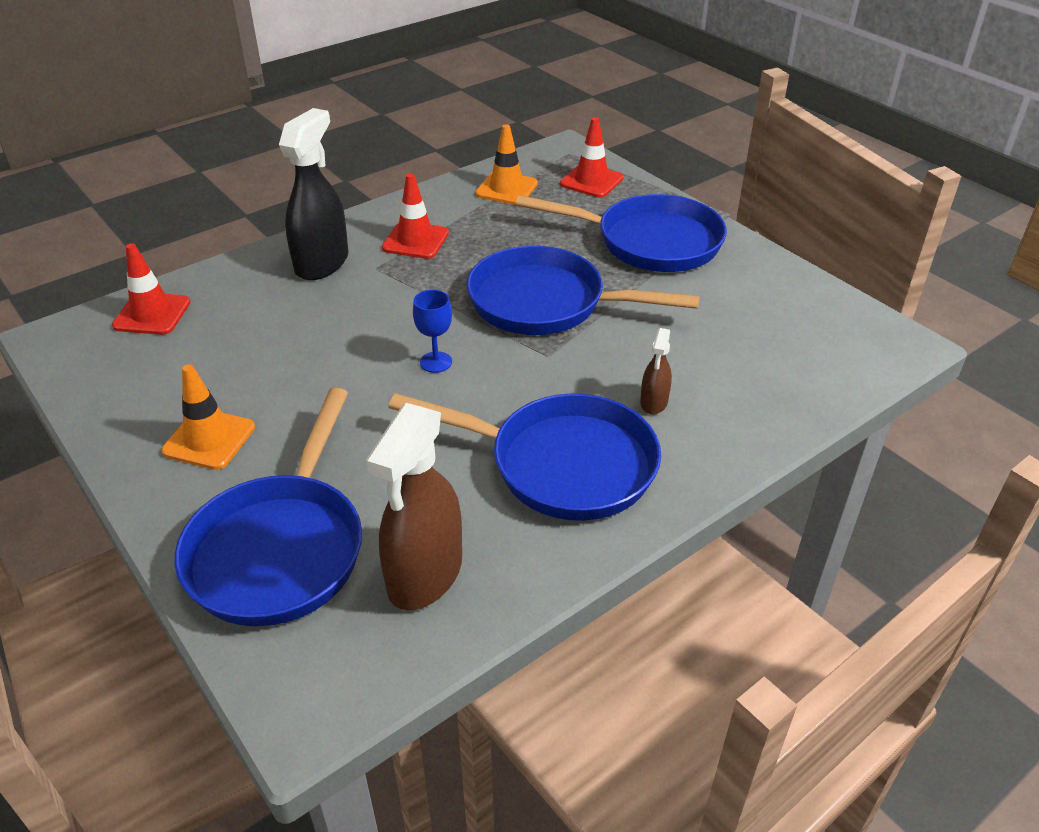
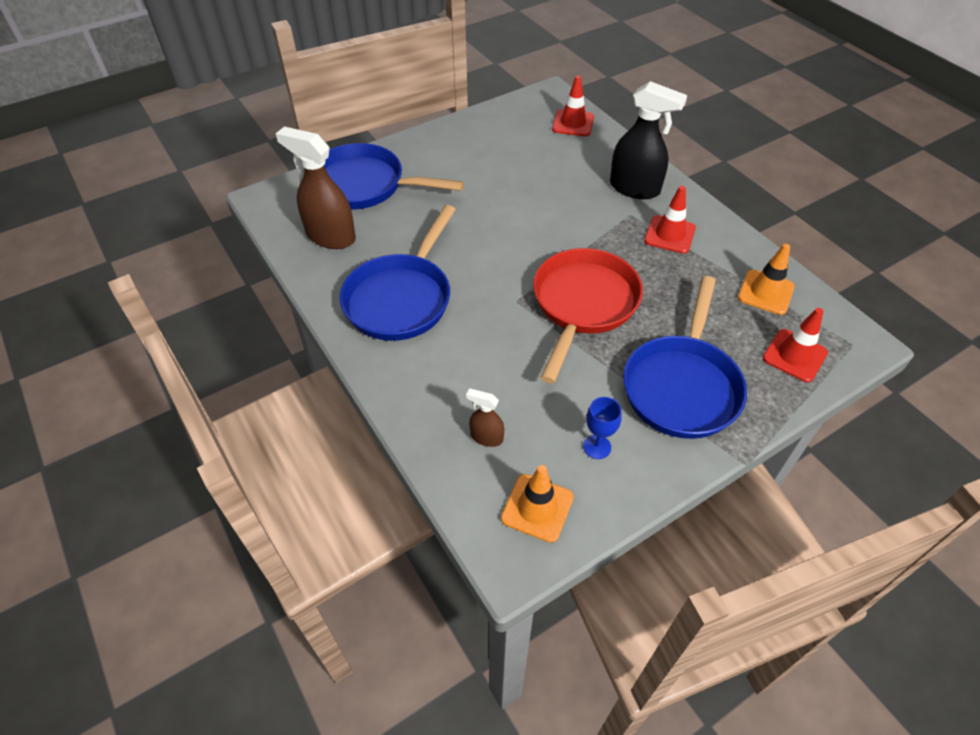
camera: 95 degrees right, 10 degrees up
orange traffic cone [161,364,255,470] -> orange traffic cone moved to [501,465,574,543]
blue goblet [413,290,452,373] -> blue goblet moved to [583,397,622,459]
blue pan [467,246,700,335] -> red pan [533,248,643,383]
brown spray bottle [640,328,672,414] -> brown spray bottle moved to [466,389,504,447]

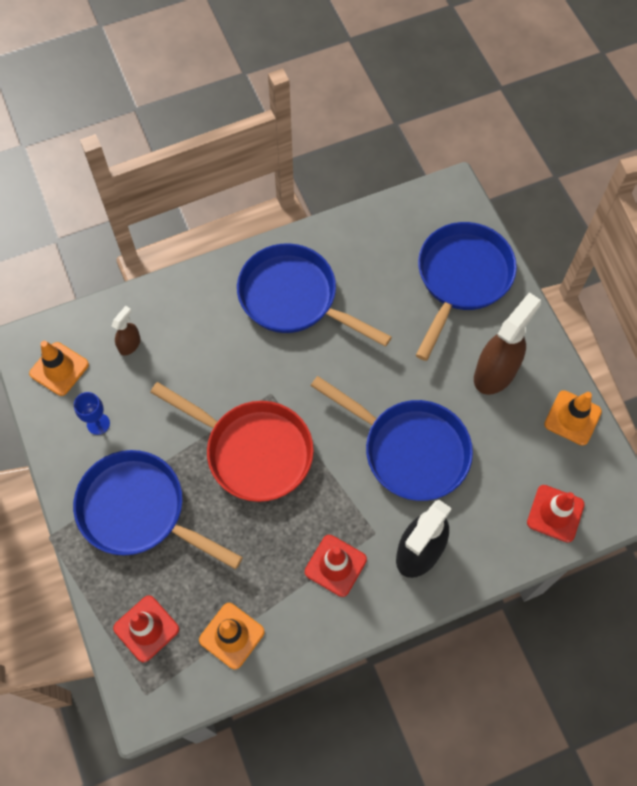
camera: 100 degrees right, 15 degrees up
brown spray bottle [276,126,356,249] -> brown spray bottle moved to [474,292,541,395]
none -> blue pan [311,376,473,501]
none -> orange traffic cone [544,390,602,445]

